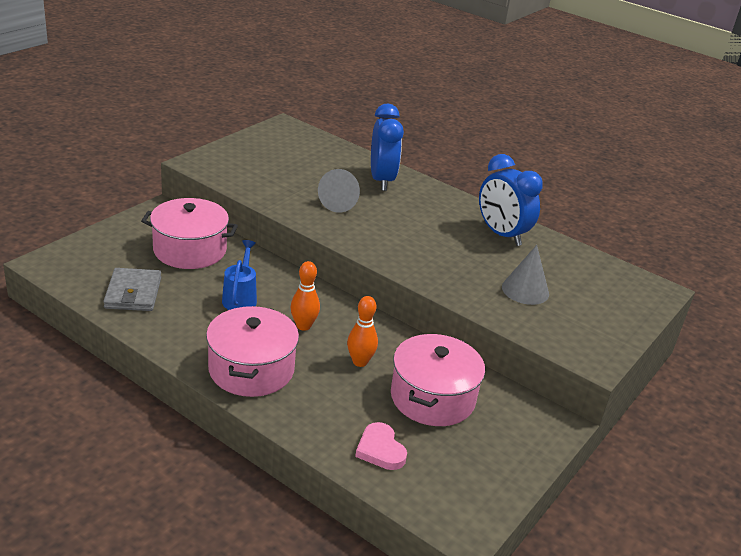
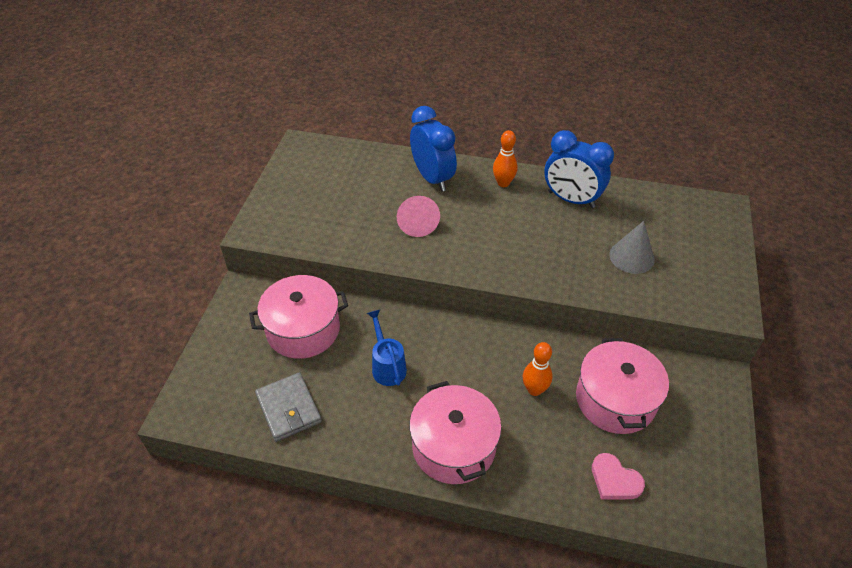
camera: 20 degrees left, 15 degrees up
orange bowling pin [291,261,320,331] -> orange bowling pin moved to [493,130,517,187]
grey cone [318,169,360,213] -> pink cone [397,196,440,237]

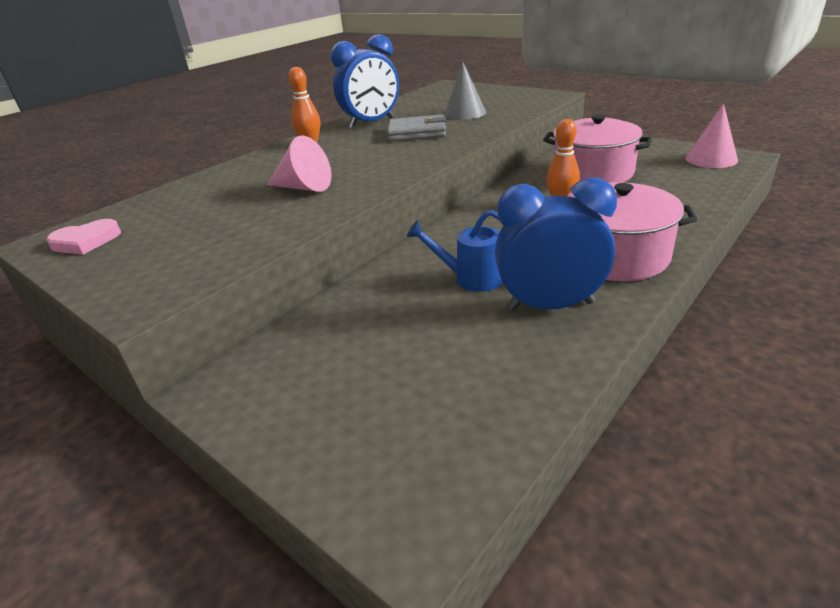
camera: 60 degrees left, 15 degrees down
pink pot [249,275,348,359] -> none
grey wallet [255,373,322,442] -> grey wallet moved to [387,114,447,142]
blue clock [410,106,457,192] -> blue clock moved to [495,177,617,311]
pink heart [592,453,645,499] -> pink heart moved to [47,219,121,255]
none -> pink cone [685,104,738,168]

